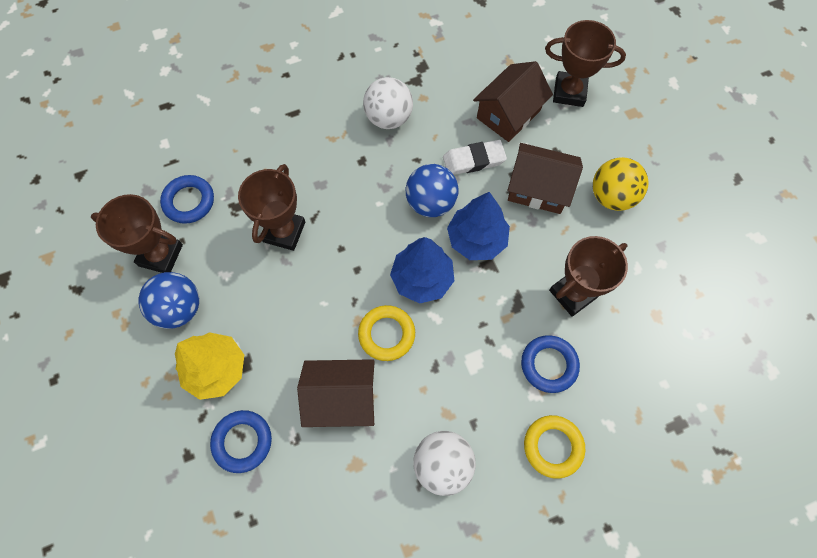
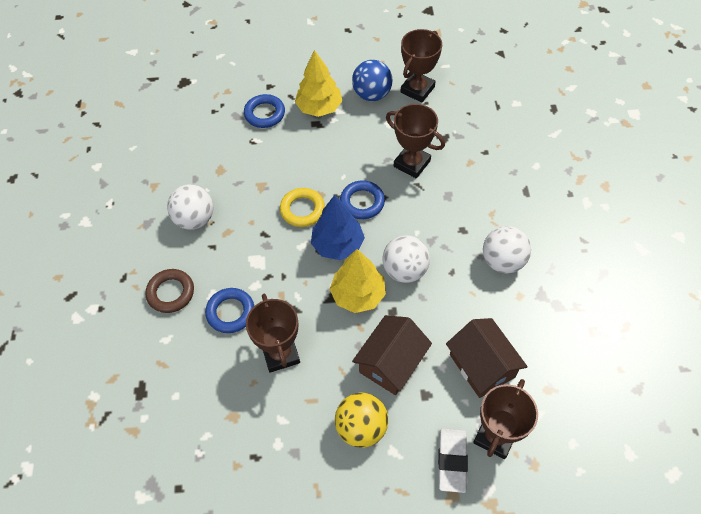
camera: 110 degrees right, 10 degrees down
blue ring [160,175,214,224] -> blue ring moved to [340,181,385,219]
brown house [297,359,375,427] -> none
blue ball [406,164,458,217] -> white ball [382,235,430,283]
white eraser [443,140,507,175] -> white eraser moved to [438,428,468,493]
blue tree [447,192,510,260] -> yellow tree [330,249,386,313]
yellow ring [524,415,585,479] -> brown ring [145,269,194,313]

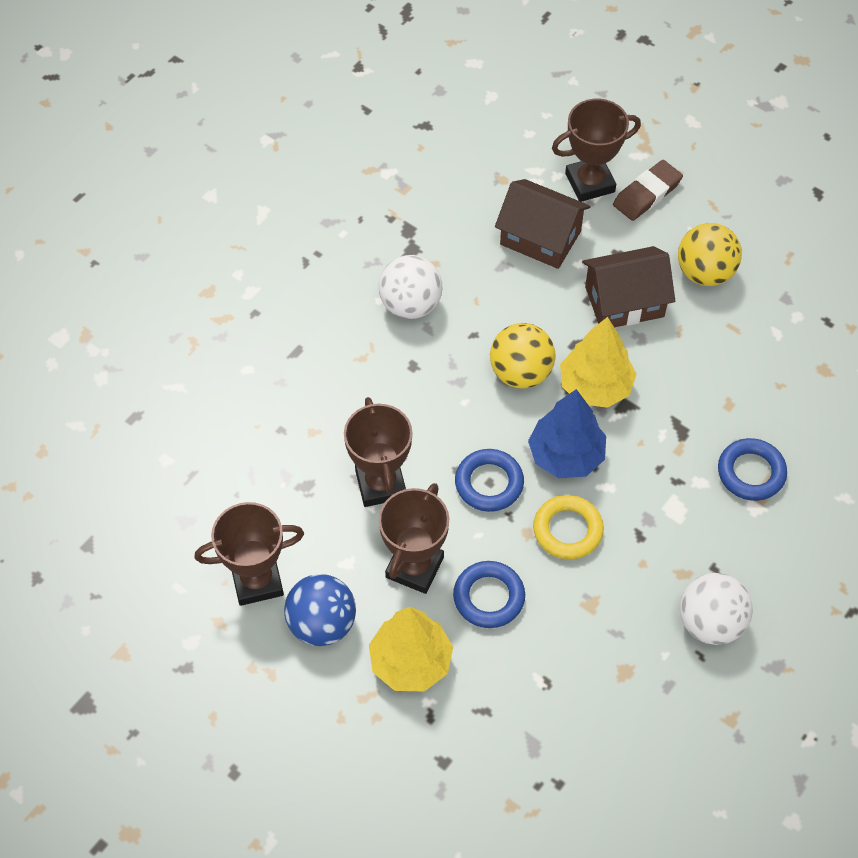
camera: 140 degrees left, 0 degrees up
brown ring [145,269,194,313] -> none
blue ring [244,94,285,128] -> blue ring moved to [453,561,525,628]
brown trophy [246,294,300,373] -> brown trophy moved to [379,483,449,594]
white ball [382,235,430,283] -> yellow ball [490,323,556,389]
white eraser [438,428,468,493] -> brown eraser [613,160,683,221]
brown house [446,318,528,398] -> brown house turned 75 degrees counterclockwise [495,179,591,269]

